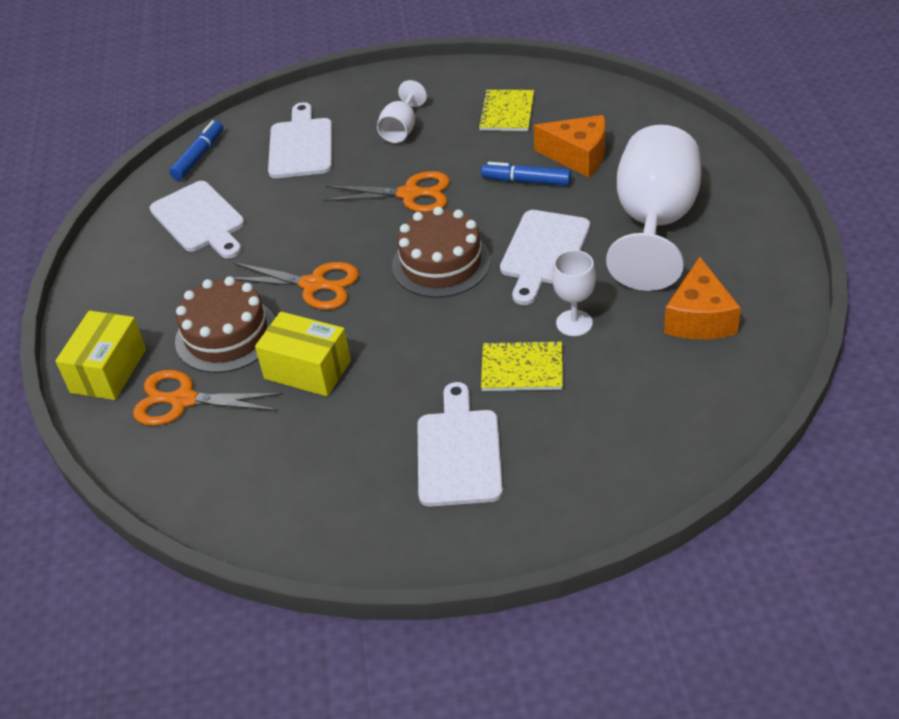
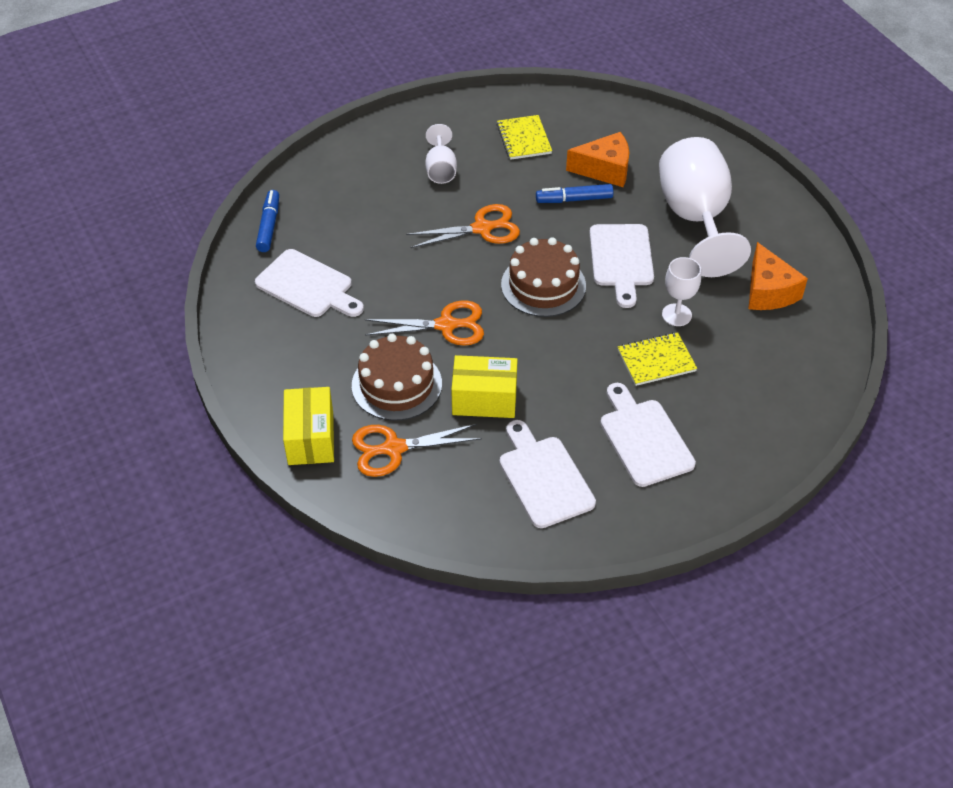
camera: 25 degrees left, 5 degrees up
white cutting board [268,102,332,178] -> white cutting board moved to [500,420,596,528]

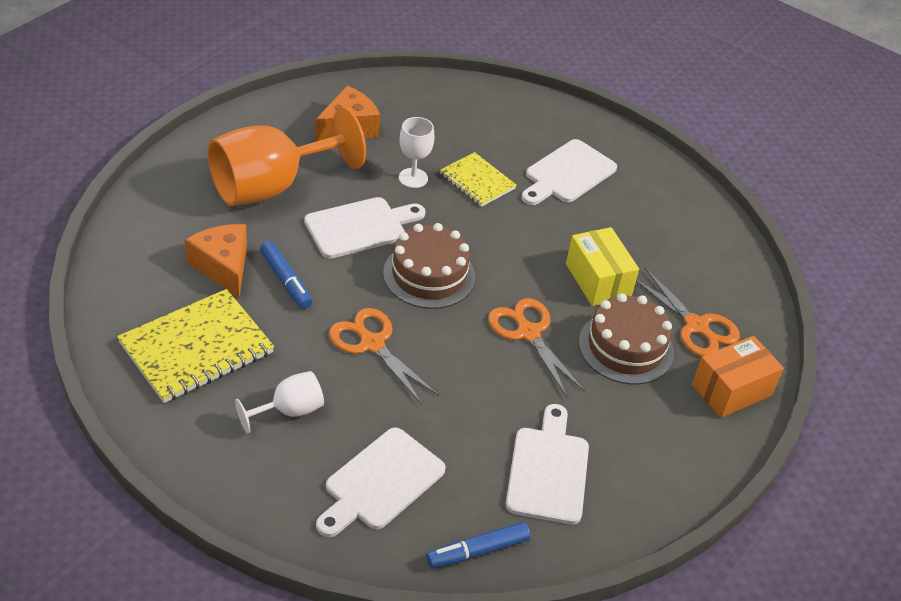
camera: 120 degrees left, 5 degrees down
yellow box [283,387,334,465] -> orange box [692,336,784,418]
yellow notebook [497,115,552,160] -> yellow notebook [117,289,274,403], size x1.68
white cutting board [500,420,596,528] -> white cutting board moved to [316,427,446,537]
white goblet [659,137,751,277] -> orange goblet [208,107,366,206]

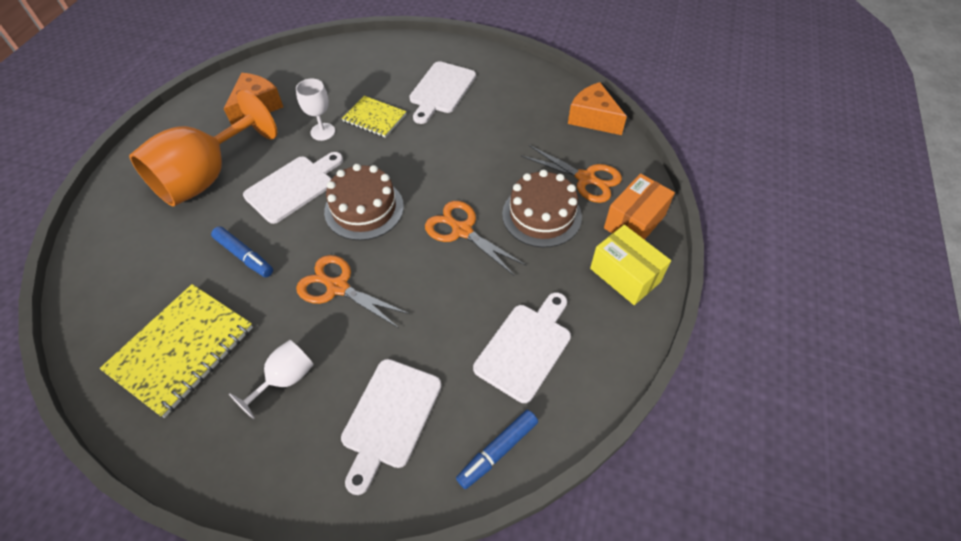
camera: 15 degrees left, 10 degrees up
orange cheese [185,224,247,298] -> orange cheese moved to [568,82,627,135]
white cutting board [506,404,589,524] -> white cutting board turned 45 degrees clockwise [473,292,571,403]
yellow box [566,227,639,306] -> yellow box moved to [590,225,671,305]

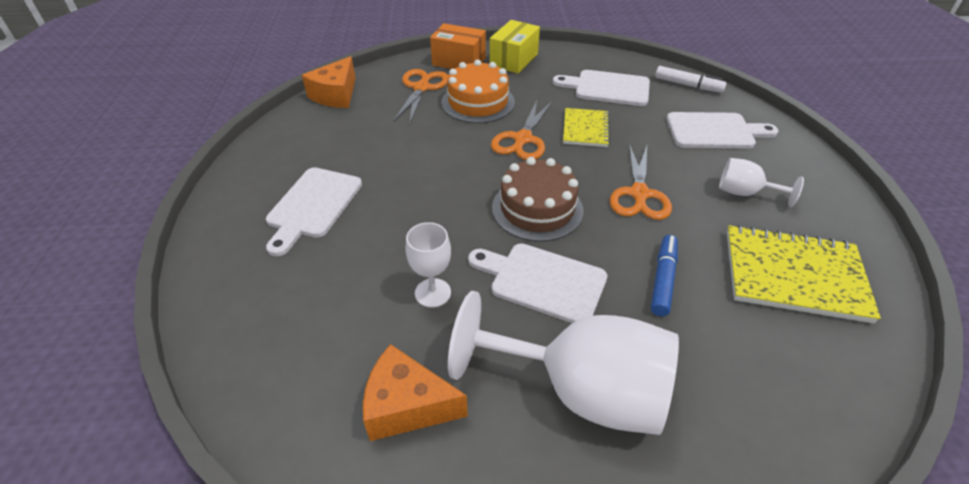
camera: 110 degrees left, 10 degrees down
orange goblet [129,90,278,206] -> white goblet [448,291,679,435]
yellow notebook [342,96,406,138] -> yellow notebook moved to [563,108,610,147]
white cutting board [409,61,476,124] -> white cutting board turned 105 degrees clockwise [266,167,362,256]
blue marker [456,410,538,489] -> white marker [655,66,727,93]
brown cake [502,170,582,247] -> orange cake [441,60,515,123]

